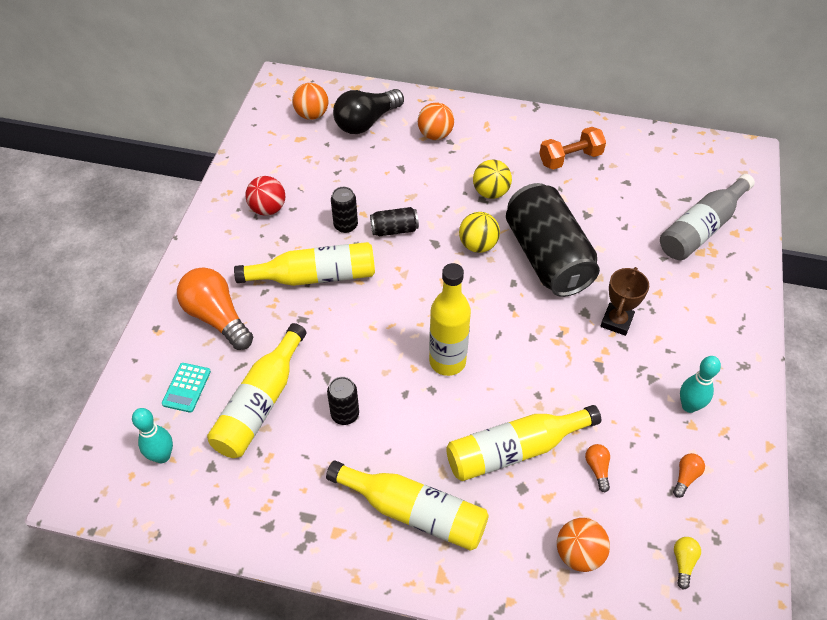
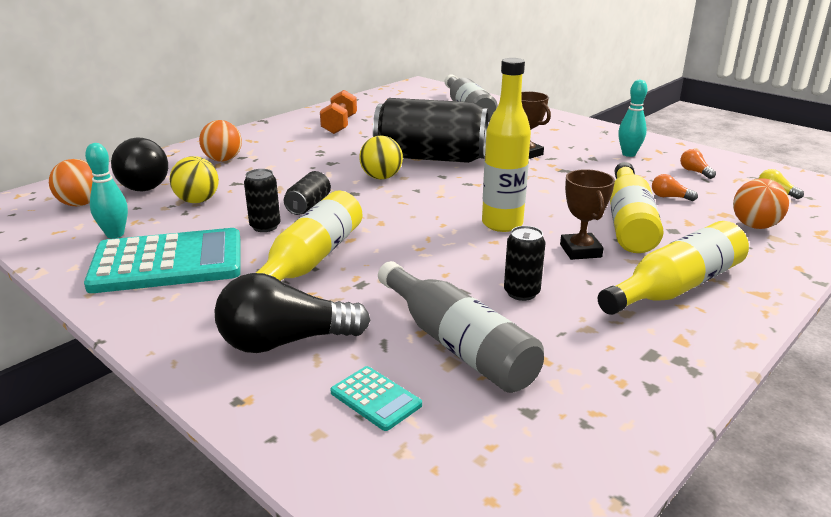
camera: 60 degrees left, 25 degrees down
turquoise bowling pin [132,408,173,463] -> turquoise bowling pin moved to [85,143,128,238]
orange light bulb [177,267,253,350] -> black light bulb [214,273,370,353]
yellow bottle [207,323,306,458] -> grey bottle [378,261,544,393]
red ball [245,176,285,216] -> turquoise calculator [84,228,241,293]
yellow ball [473,160,512,199] -> yellow ball moved to [170,156,219,203]
none -> brown trophy [560,169,615,260]

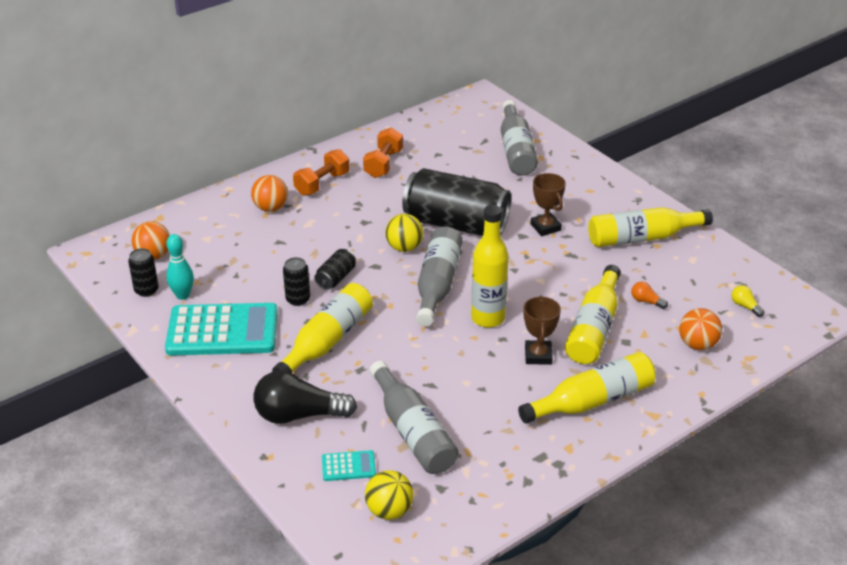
camera: 10 degrees right, 10 degrees up
black light bulb [111,137,168,191] -> none
yellow ball [170,156,219,203] -> yellow ball moved to [365,470,414,520]
turquoise calculator [330,366,422,431] -> turquoise calculator turned 60 degrees counterclockwise [322,450,376,481]
black can [504,226,545,301] -> black can moved to [128,248,159,297]
turquoise bowling pin [618,79,648,157] -> yellow bottle [588,207,713,247]
orange light bulb [680,149,716,179] -> none
none -> orange dumbbell [293,149,350,196]
none -> grey bottle [416,227,463,326]

